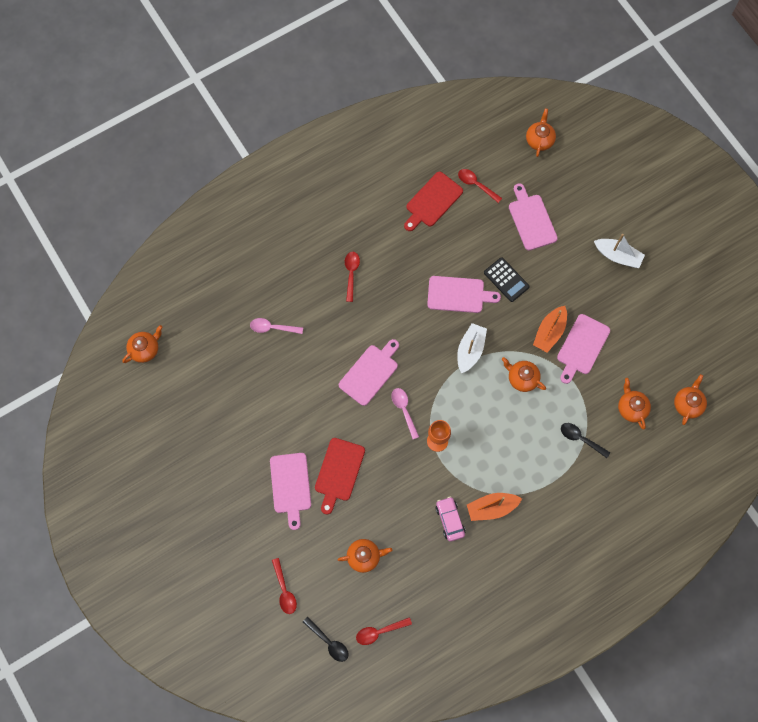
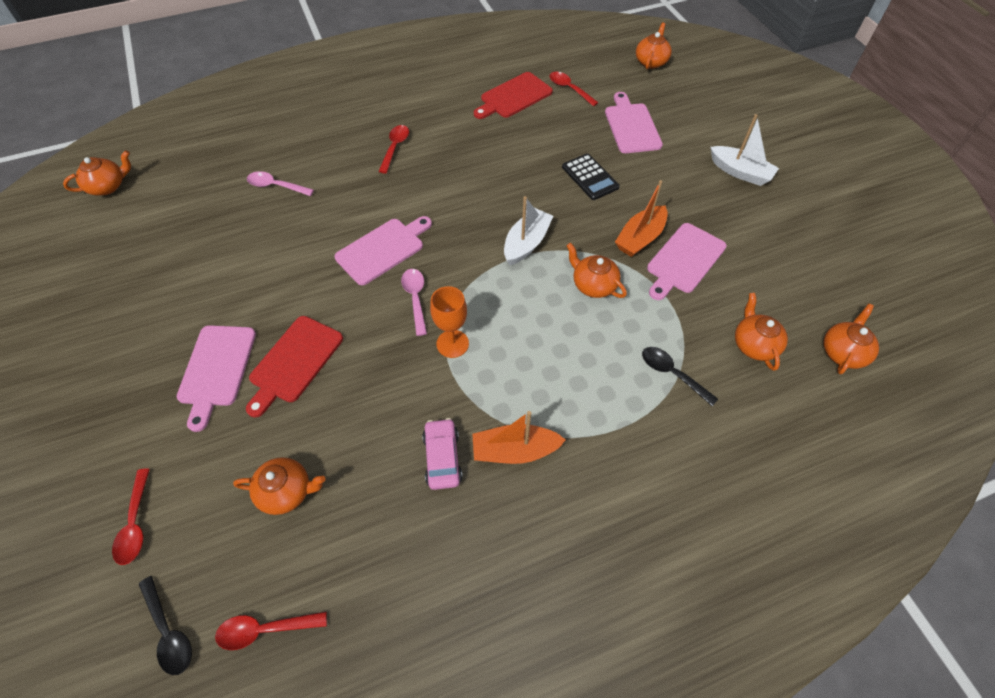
camera: 10 degrees right, 15 degrees down
pink cutting board [427,276,501,313] -> none

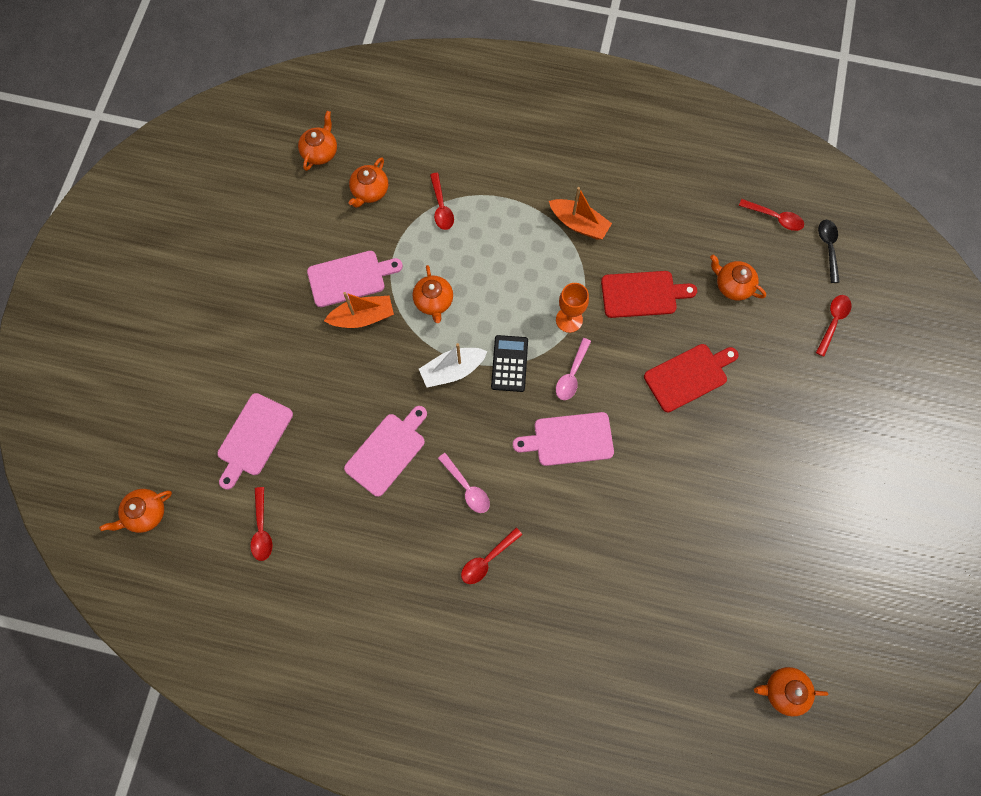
camera: 145 degrees left, 15 degrees up
pink cutting board [177,325,256,432] -> pink cutting board moved to [344,406,427,497]
pink spoon [247,171,314,196] -> pink spoon moved to [438,453,490,513]
pink car [422,418,463,490] -> none
red cutting board [474,72,553,119] -> red cutting board moved to [601,271,697,318]
black calculator [562,154,619,200] -> black calculator moved to [491,335,528,392]
black spoon [642,347,718,406] -> red spoon [430,173,454,230]
white boat [711,114,779,186] -> none
orange teapot [823,304,879,374] -> orange teapot turned 135 degrees clockwise [298,111,337,171]

